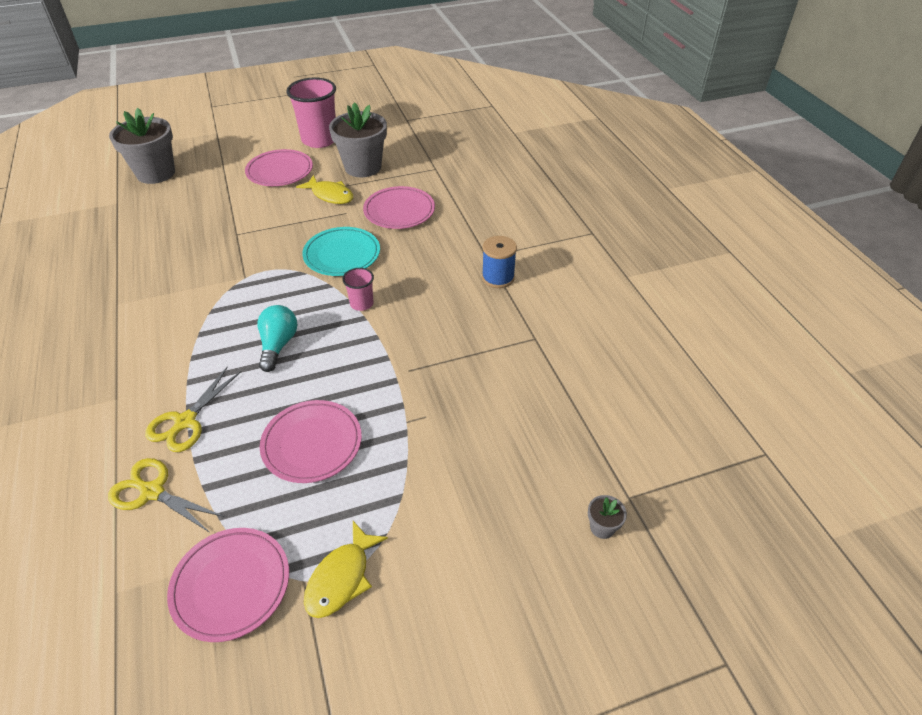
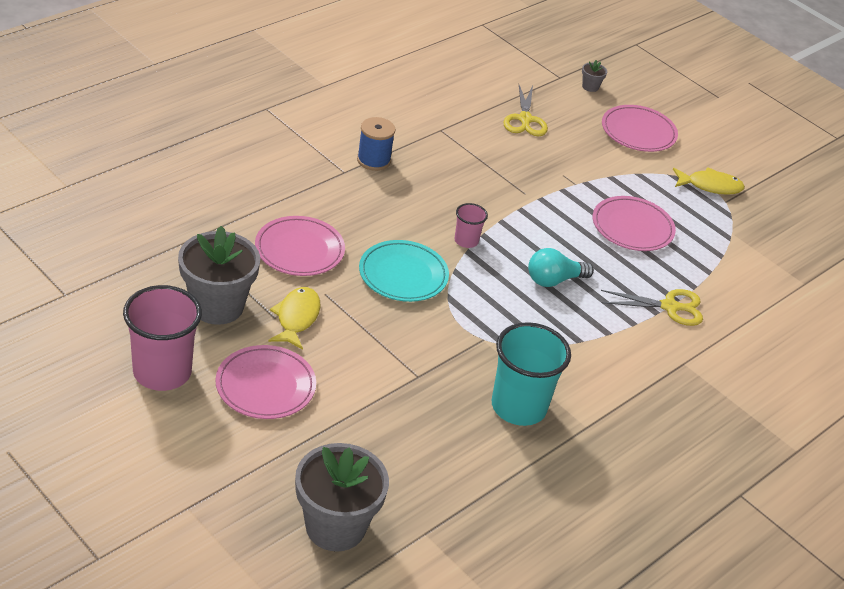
camera: 120 degrees left, 5 degrees down
yellow scissors [108,458,224,532] -> yellow scissors moved to [503,85,548,136]
pink plate [167,528,289,642] -> pink plate moved to [602,105,678,152]
none -> turquoise cup [492,322,571,426]

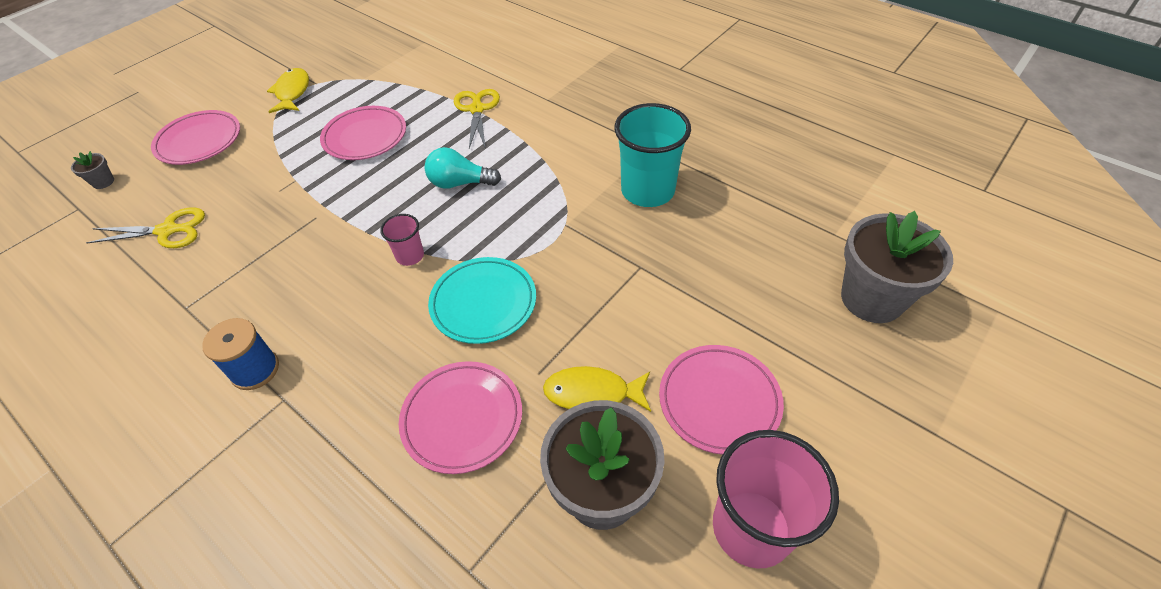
camera: 90 degrees left, 10 degrees up
turquoise light bulb [528,248,594,287] -> turquoise light bulb turned 120 degrees clockwise [425,147,501,189]

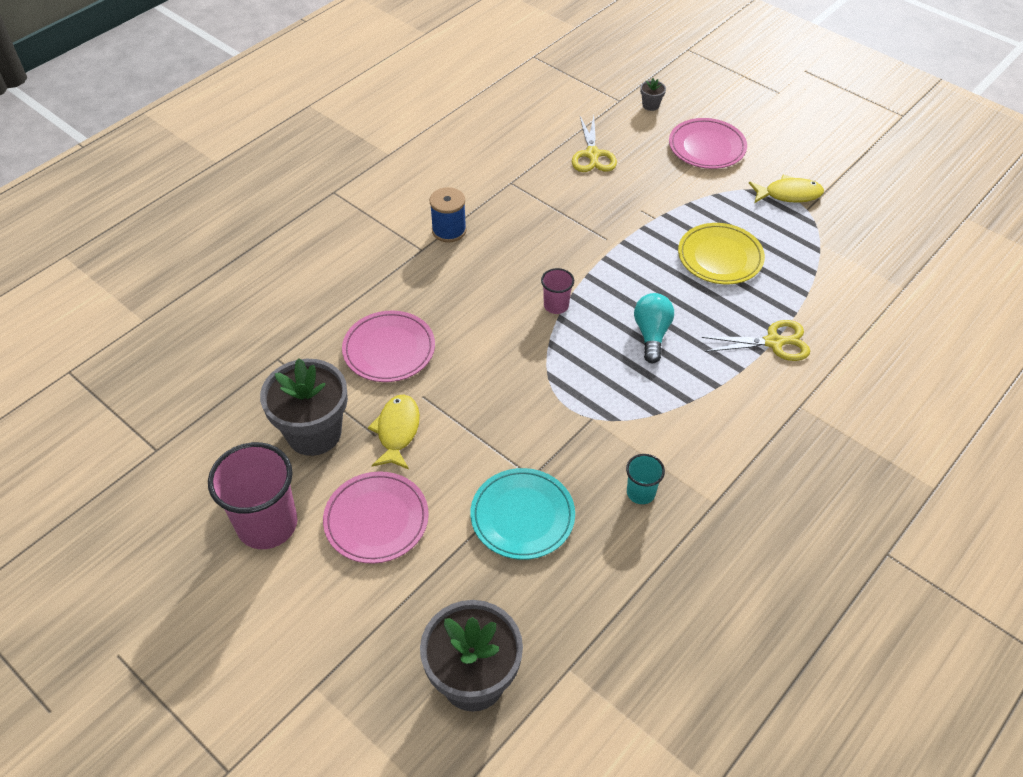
camera: 90 degrees right, 0 degrees up
pink plate [320,106,406,160] -> yellow plate [678,223,765,284]
turquoise plate [428,257,536,344] -> turquoise plate moved to [470,468,575,560]
turquoise cup [614,103,691,207] -> turquoise cup [626,454,665,504], size x0.49

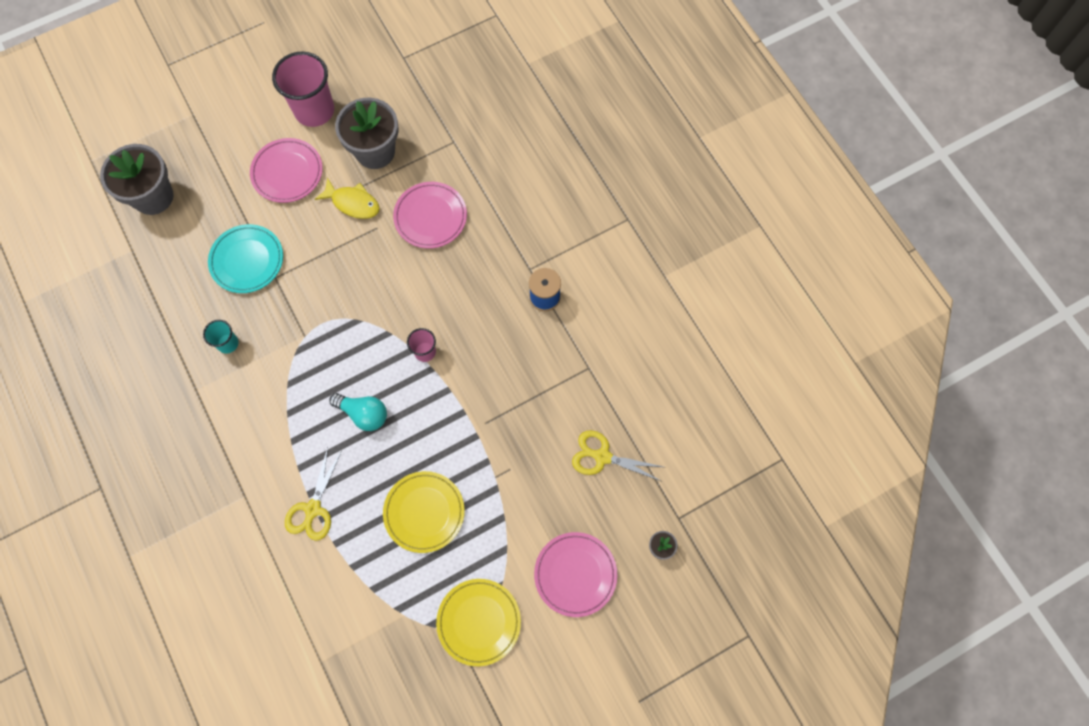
camera: 110 degrees right, 20 degrees up
yellow fish [749,175,824,203] -> yellow plate [436,579,521,666]

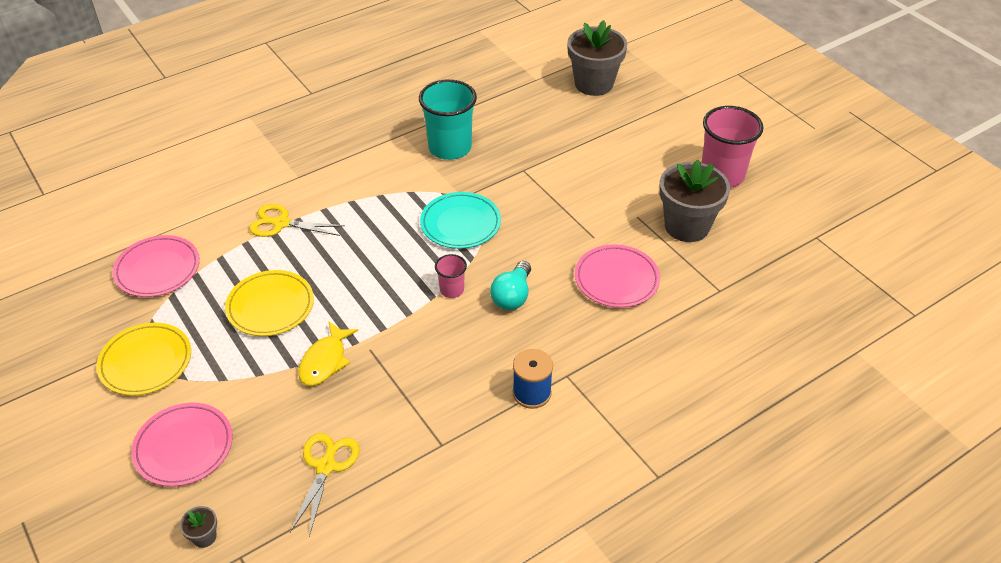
camera: 85 degrees right, 25 degrees down
turquoise cup [203,320,238,354] -> turquoise cup [419,79,477,160], size x2.04
turquoise plate [208,224,283,293] -> turquoise plate moved to [420,192,501,249]
pink plate [250,138,323,203] -> pink plate moved to [112,235,200,297]
yellow fish [315,177,380,219] -> yellow fish moved to [298,321,358,386]
turquoise light bulb [329,393,387,431] -> turquoise light bulb moved to [490,261,531,310]

